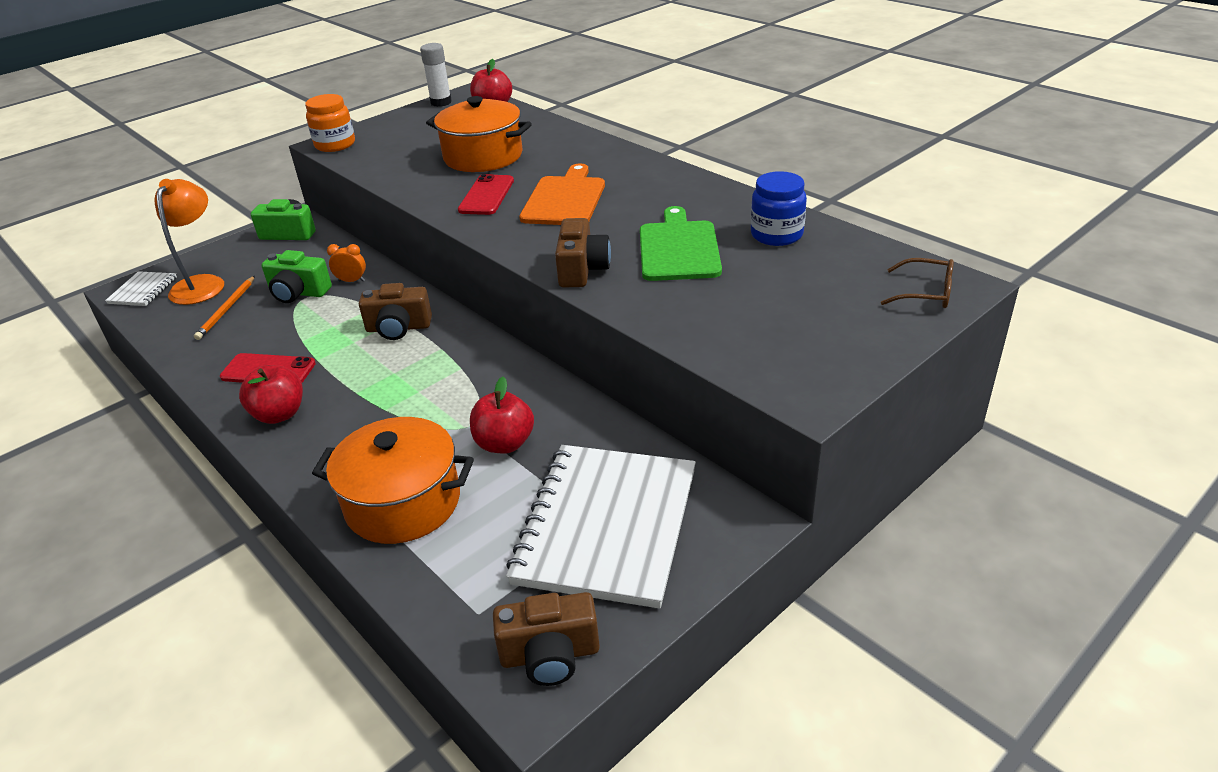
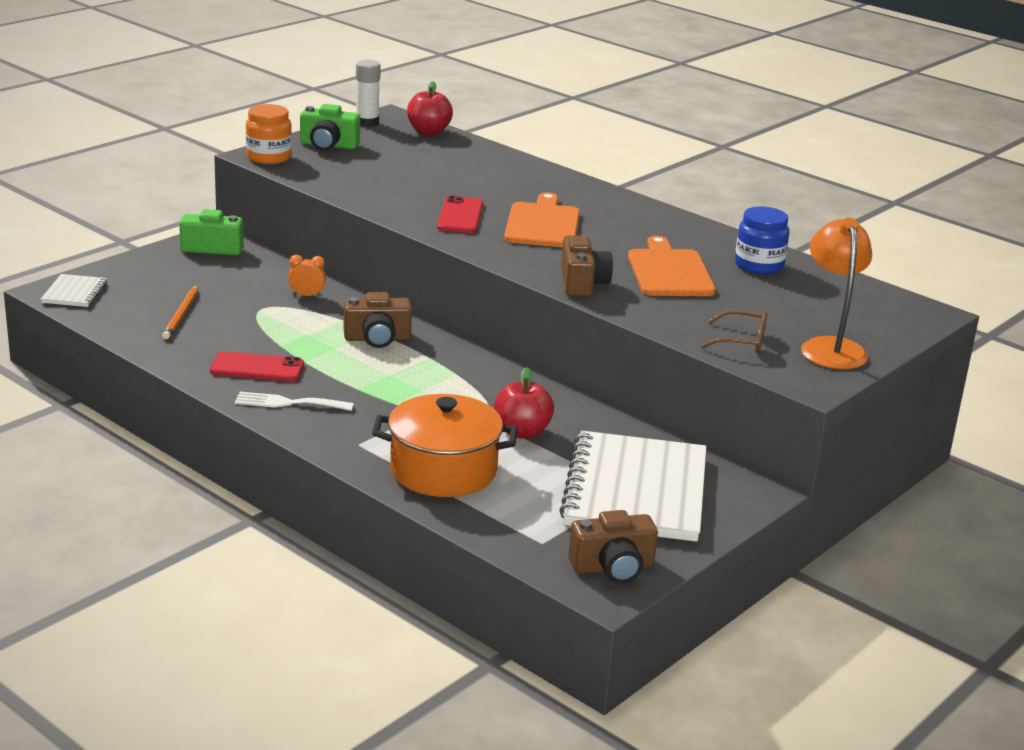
camera: 10 degrees left, 10 degrees down
orange lamp [154,179,224,305] -> orange lamp moved to [801,218,872,369]
red apple [239,365,303,424] -> white fork [235,392,354,411]
green camera [261,250,332,303] -> green camera moved to [300,104,360,151]
orange pot [426,96,532,172] -> none
green cutting board [640,206,722,281] -> orange cutting board [628,236,716,296]
brown glasses [881,258,954,308] -> brown glasses moved to [700,310,767,353]

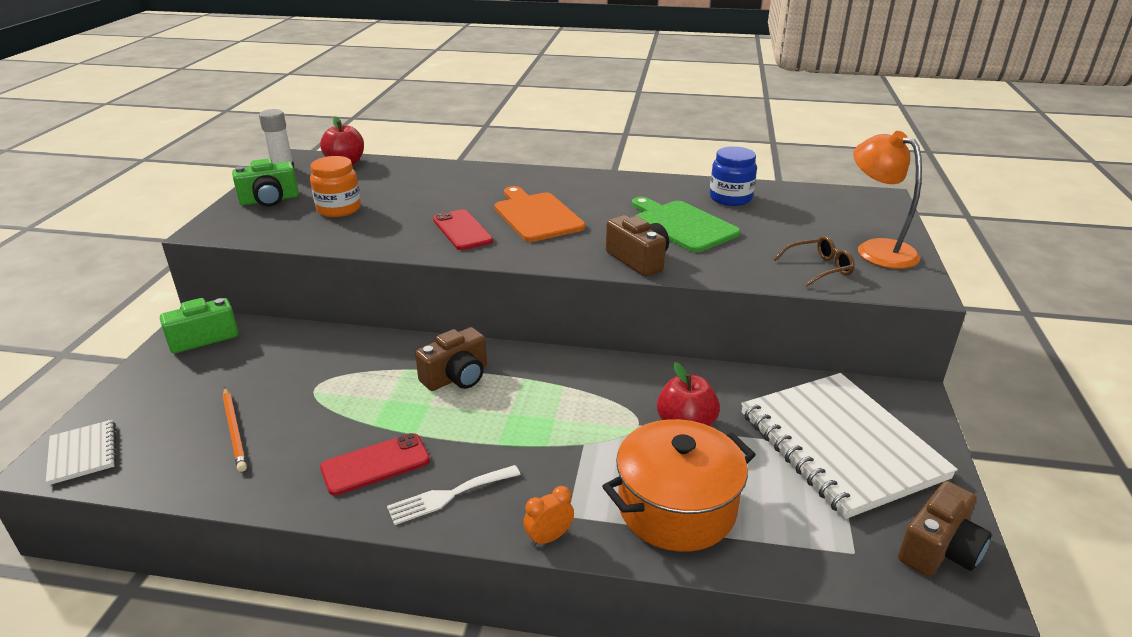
camera: 30 degrees left, 5 degrees up
orange jar [246,104,292,164] -> orange jar moved to [310,156,361,217]
orange clock [288,255,326,297] -> orange clock moved to [523,486,574,546]
orange cutting board [628,236,716,296] -> green cutting board [632,197,740,252]

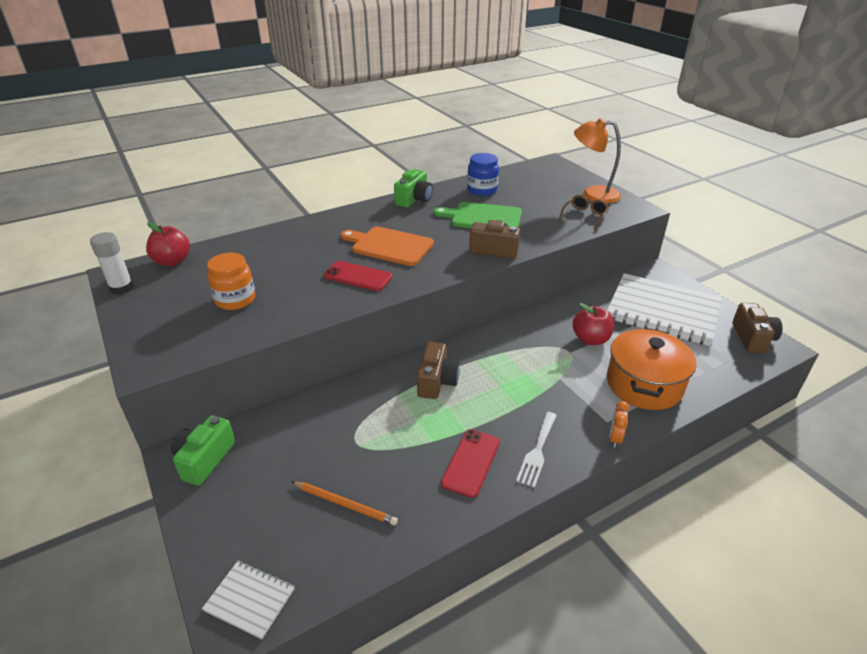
camera: 40 degrees left, 5 degrees up
green camera [232,158,299,207] -> green camera moved to [394,169,433,208]

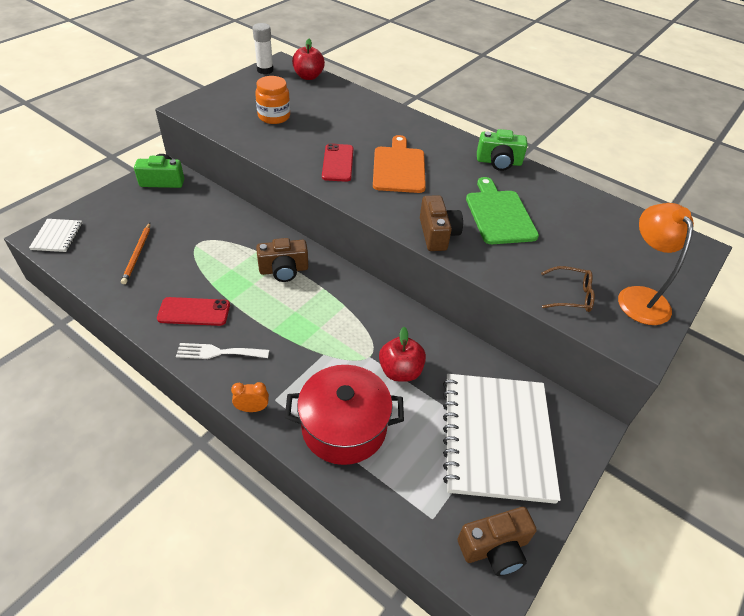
camera: 65 degrees right, 10 degrees up
blue jar [467,153,499,196] -> none
orange pot [607,328,696,410] -> red pot [285,365,404,465]

